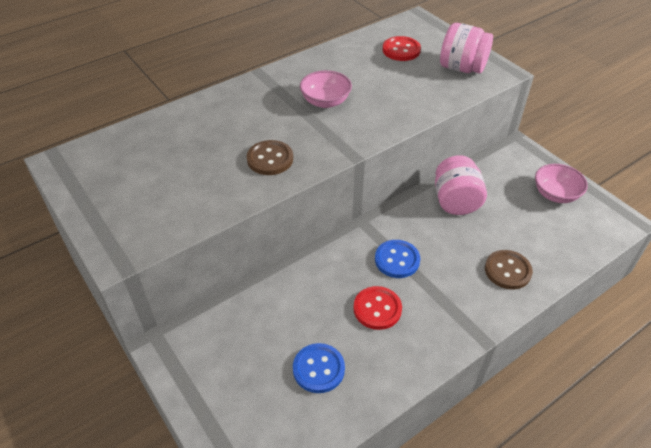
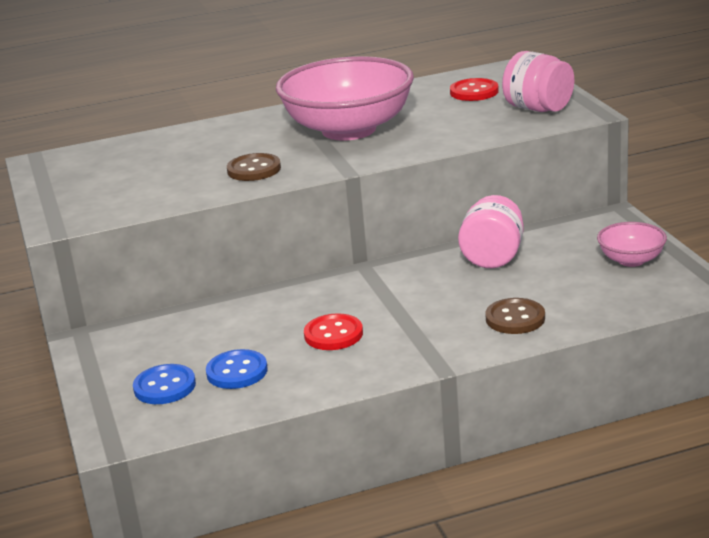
camera: 20 degrees right, 20 degrees down
pink bowl [300,70,352,108] -> pink bowl [276,56,414,141], size x2.19
blue button [375,240,420,278] -> blue button moved to [133,364,196,404]

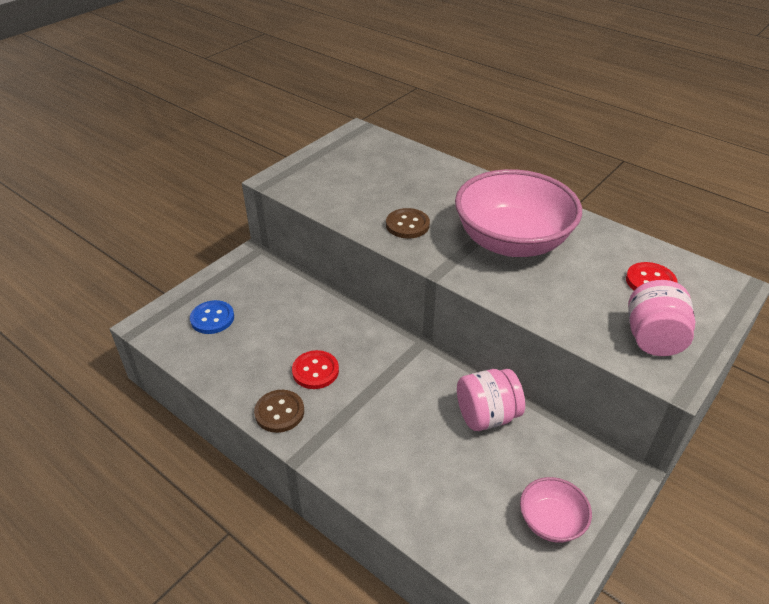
camera: 55 degrees right, 15 degrees up
blue button [206,349,268,389] -> none
brown button [485,298,545,334] -> brown button moved to [254,390,304,433]

